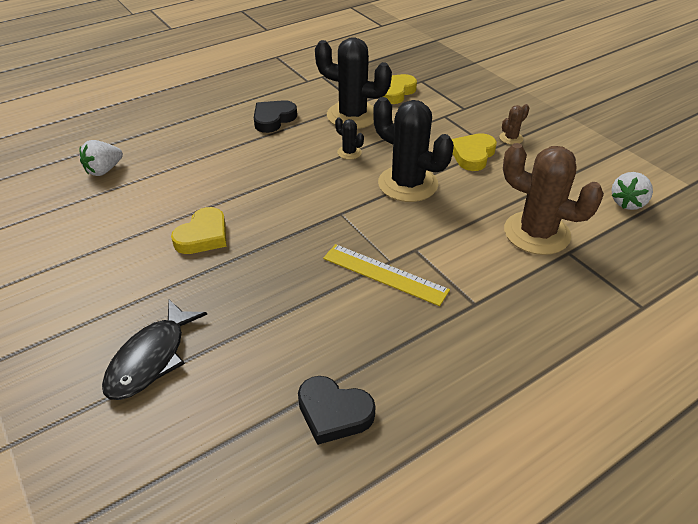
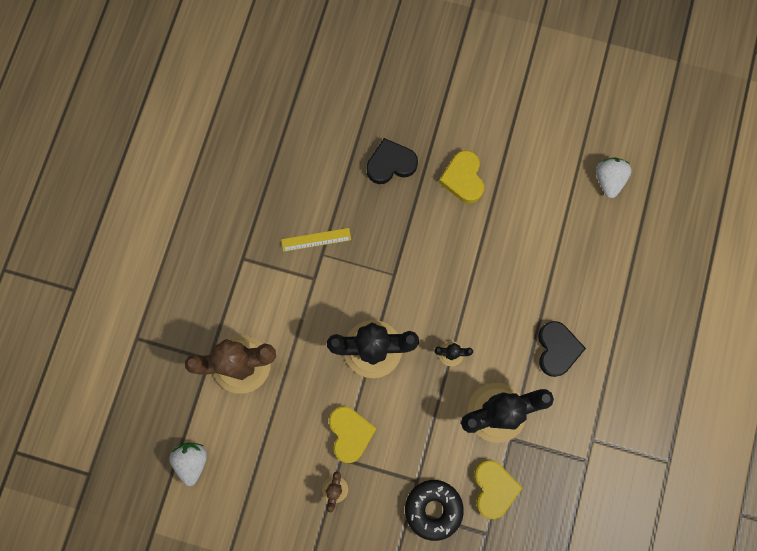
camera: 140 degrees right, 35 degrees up
black fish [102,299,207,400] -> none
black heart [298,376,375,445] -> black heart moved to [367,138,418,184]
yellow ruler [323,244,450,306] -> yellow ruler [281,228,351,252], size x0.65
none -> black donut [405,480,464,541]

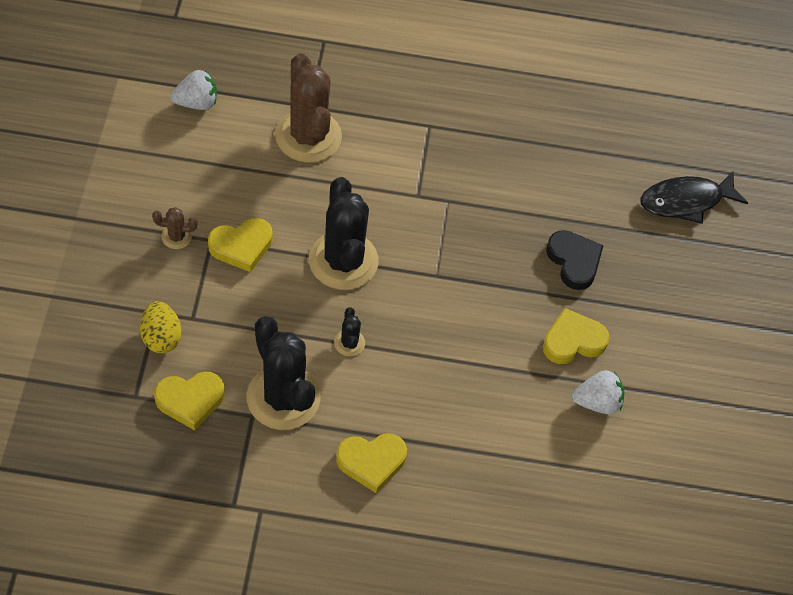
camera: 75 degrees right, 20 degrees down
yellow ruler [281,228,351,252] -> none
black donut [405,480,464,541] -> yellow egg [140,301,181,353]
black heart [538,321,586,377] -> yellow heart [336,433,407,493]
white strawberry [596,157,632,198] -> white strawberry moved to [572,370,625,414]
none -> black fish [640,170,748,224]

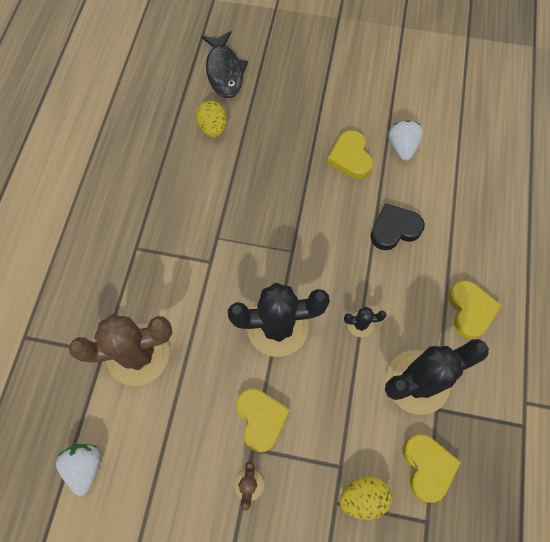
camera: 80 degrees left, 10 degrees up
black heart [546,230,604,290] -> black heart moved to [370,203,425,250]
none -> yellow egg [196,100,227,137]

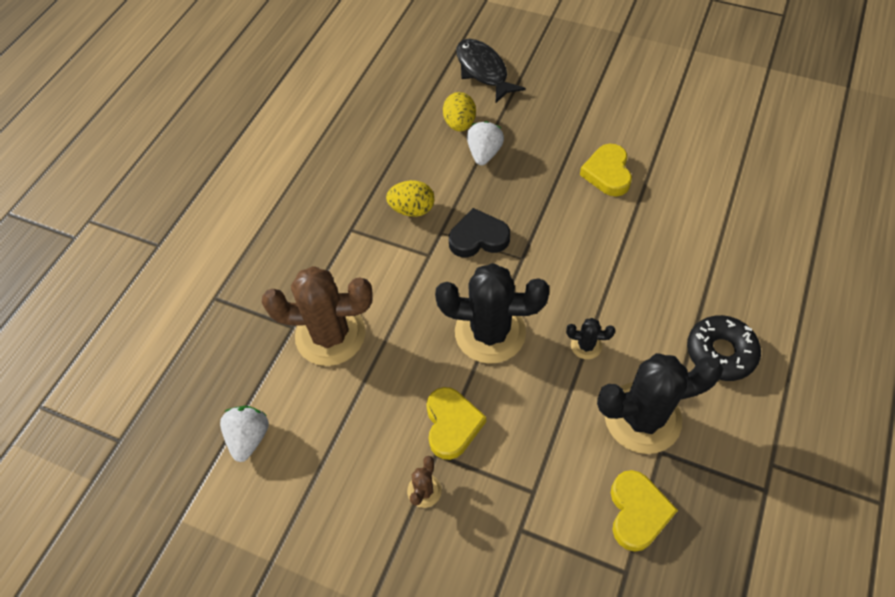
camera: 15 degrees right, 10 degrees down
black fish [201,31,248,98] -> black fish turned 150 degrees clockwise [456,39,526,104]
yellow egg [340,477,392,520] -> yellow egg moved to [386,180,435,217]
black heart [370,203,425,250] -> black heart moved to [449,208,510,257]
white strawberry [388,121,423,161] -> white strawberry moved to [467,121,504,165]
yellow heart [448,281,502,339] -> black donut [687,315,761,381]

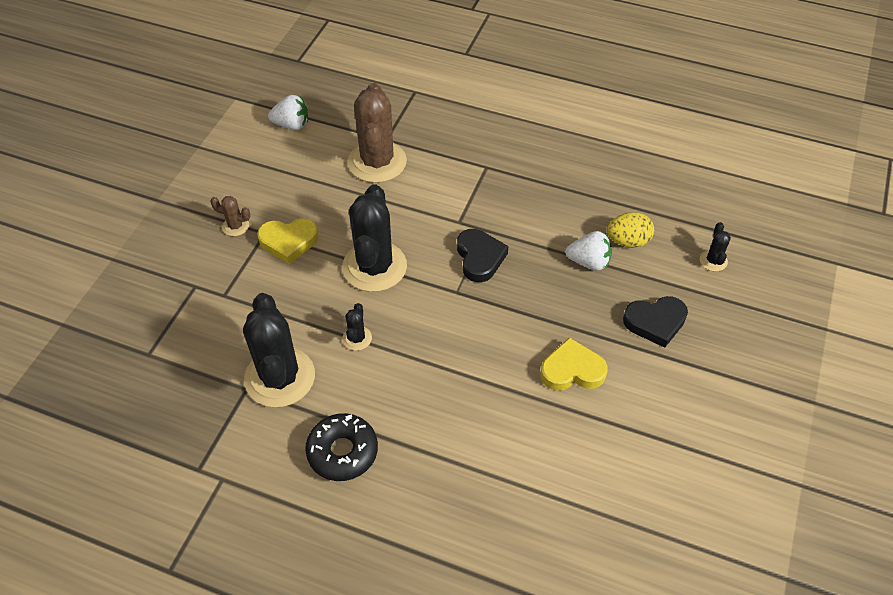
camera: 85 degrees right, 5 degrees down
yellow egg [386,180,435,217] -> none
black fish [456,39,526,104] -> black cactus [700,222,731,272]
yellow heart [611,470,678,552] -> none
none -> black heart [623,296,688,348]

